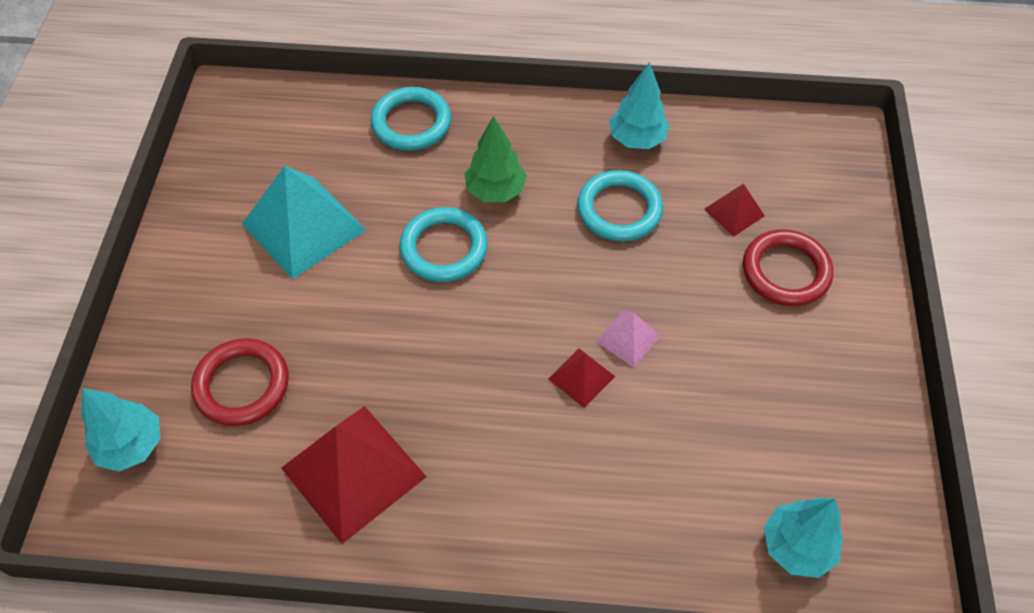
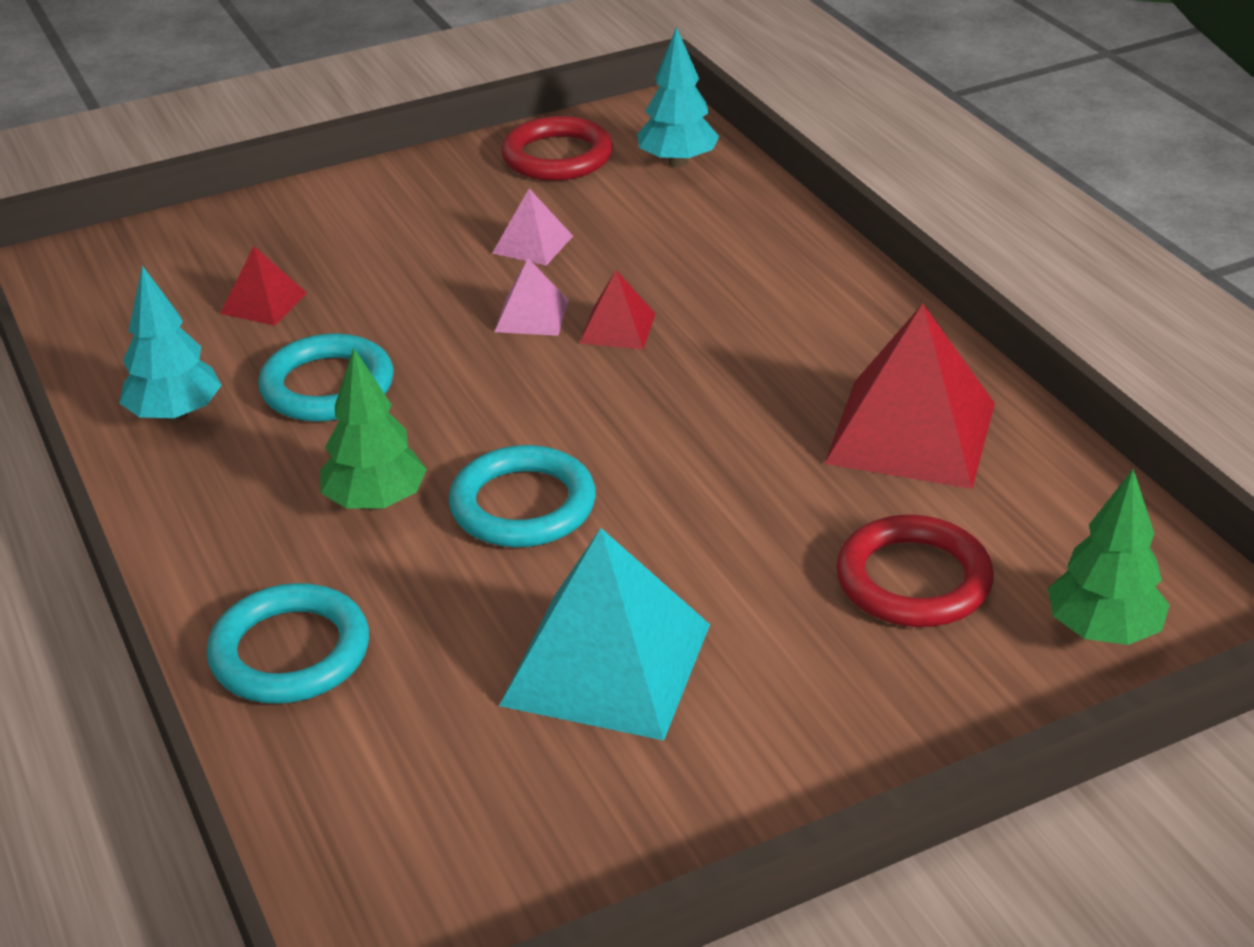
camera: 120 degrees left, 20 degrees down
turquoise tree [81,388,160,472] -> green tree [1048,469,1170,645]
red ring [743,229,833,306] -> red ring moved to [501,116,613,181]
none -> pink pyramid [492,188,573,266]

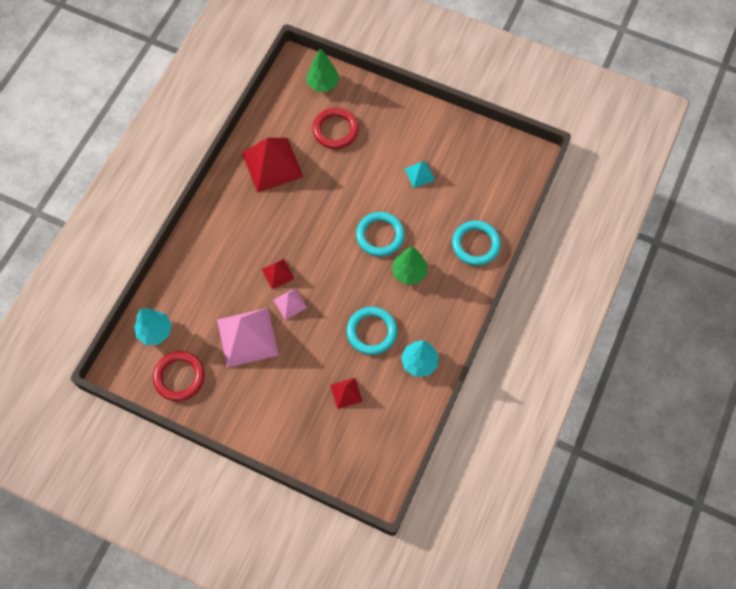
camera: 130 degrees left, 30 degrees up
pink pyramid [492,188,573,266] -> pink pyramid [217,308,279,368], size x2.05
turquoise pyramid [499,528,710,741] -> turquoise pyramid [405,161,436,188], size x0.49

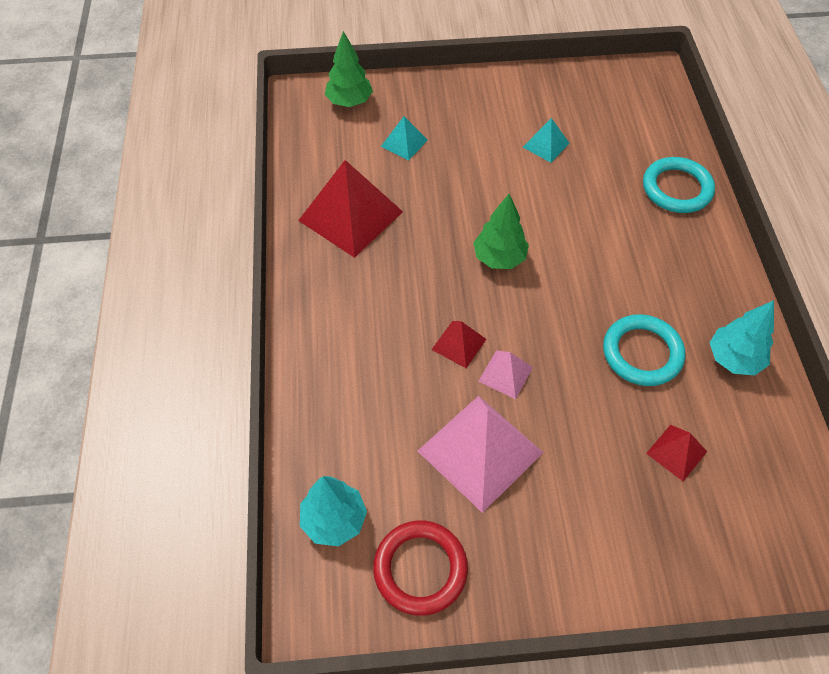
camera: 30 degrees left, 10 degrees down
red ring [313,108,359,149] -> turquoise pyramid [381,116,428,160]
turquoise ring [356,212,405,257] -> none
green tree [391,247,427,285] -> green tree moved to [473,194,529,269]

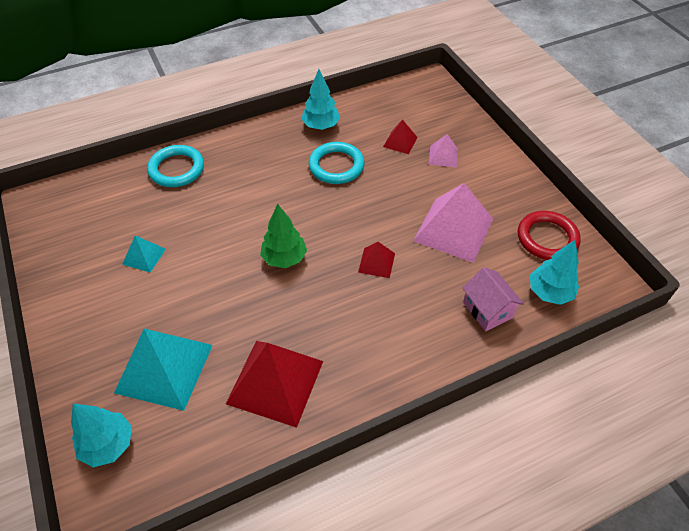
camera: 110 degrees left, 5 degrees down
green tree [325,31,373,107] -> turquoise tree [71,403,132,467]
turquoise pyramid [381,116,428,160] -> turquoise pyramid [114,328,213,411], size x2.05
pink pyramid [478,350,533,399] -> pink pyramid moved to [429,134,458,168]
none -> pink house [462,268,524,331]

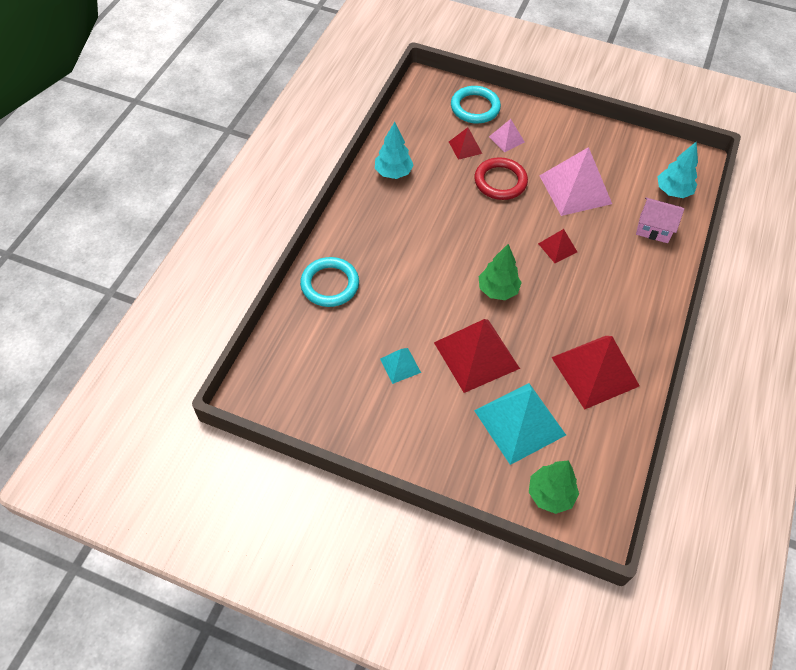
camera: 45 degrees left, 5 degrees up
turquoise tree [71,403,132,467] -> green tree [529,460,579,514]
turquoise ring [309,142,364,184] -> turquoise ring moved to [451,86,501,124]
red ring [518,211,581,260] -> red ring moved to [474,157,528,200]
none -> red pyramid [434,319,520,393]

